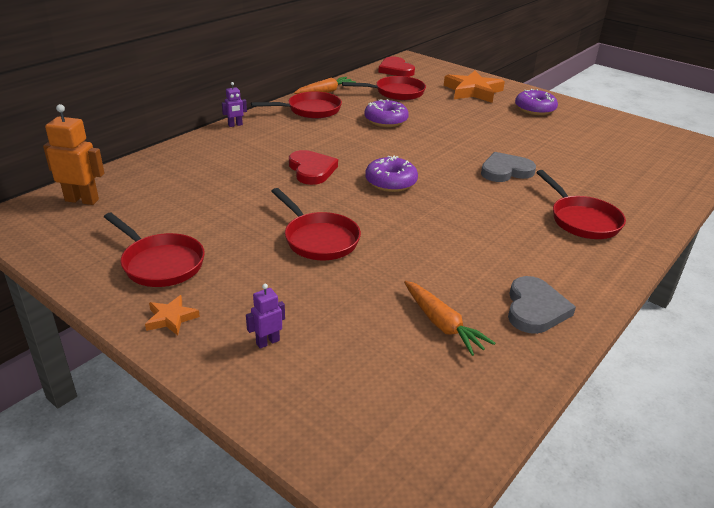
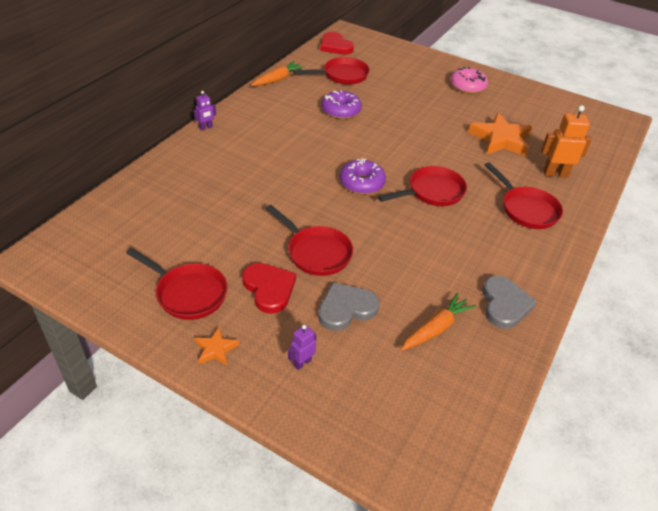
camera: 10 degrees left, 10 degrees up
orange robot [43,104,104,205] -> orange robot moved to [541,105,592,178]
red pan [251,91,342,119] -> red pan moved to [378,166,467,206]
red heart [289,150,338,185] -> red heart moved to [242,263,296,314]
orange carrot [404,280,495,356] -> orange carrot turned 90 degrees counterclockwise [401,293,476,351]
orange star [444,71,505,103] -> orange star moved to [468,113,532,156]
grey heart [481,152,536,182] -> grey heart moved to [318,283,379,331]
purple donut [515,89,558,115] -> pink donut [450,67,488,94]

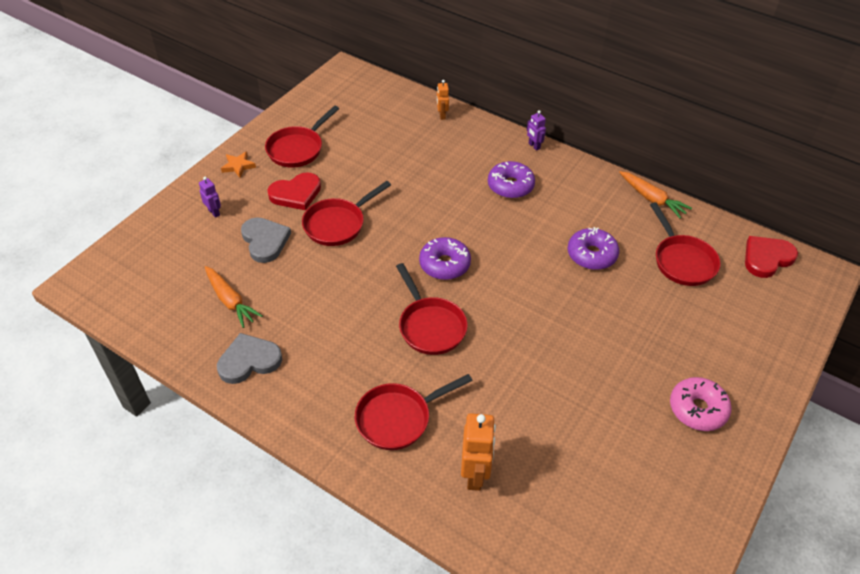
camera: 95 degrees right, 5 degrees up
orange star [468,113,532,156] -> none
grey heart [482,276,537,329] -> grey heart turned 150 degrees clockwise [217,333,282,384]
none -> orange robot [437,80,449,120]
none -> purple donut [488,161,535,199]

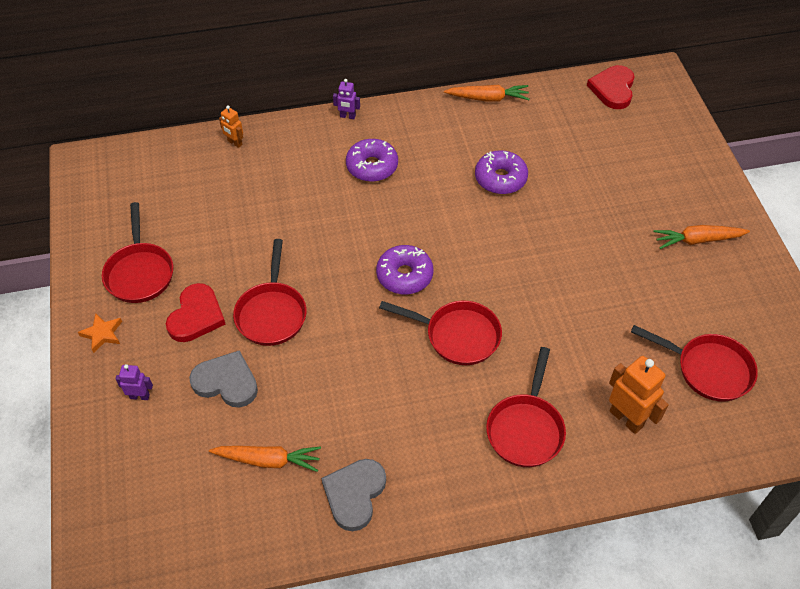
camera: 45 degrees left, 5 degrees up
red pan [650,202,721,286] -> red pan moved to [631,325,758,402]
pink donut [670,377,732,431] -> orange carrot [654,225,750,249]

